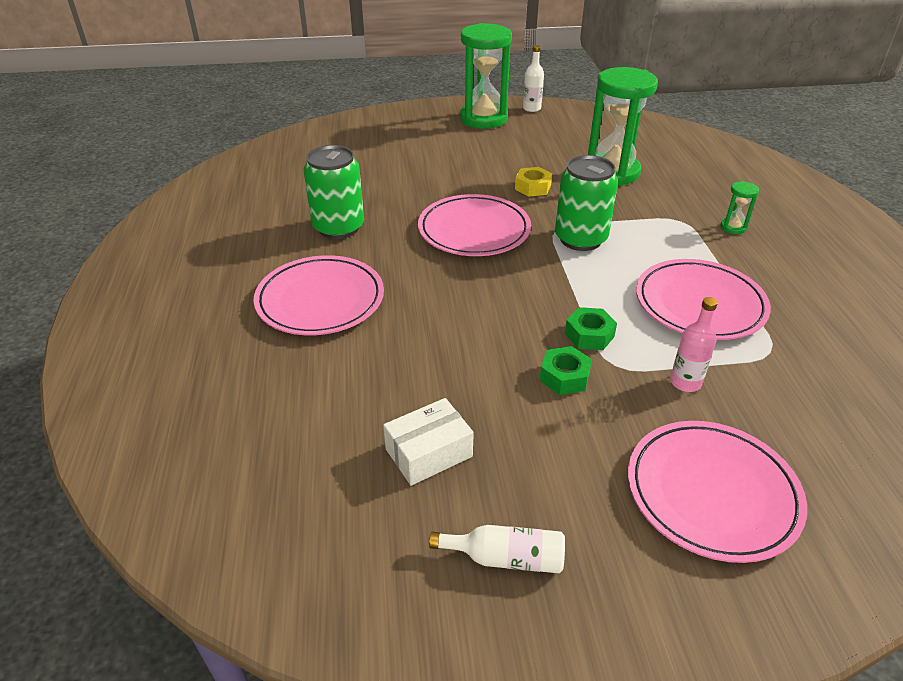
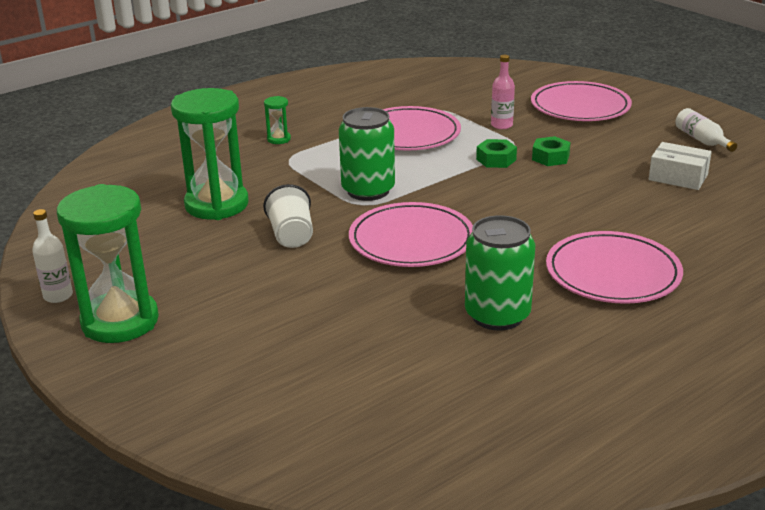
camera: 120 degrees left, 10 degrees down
yellow nut [515,167,552,197] -> white cup [263,184,313,248]

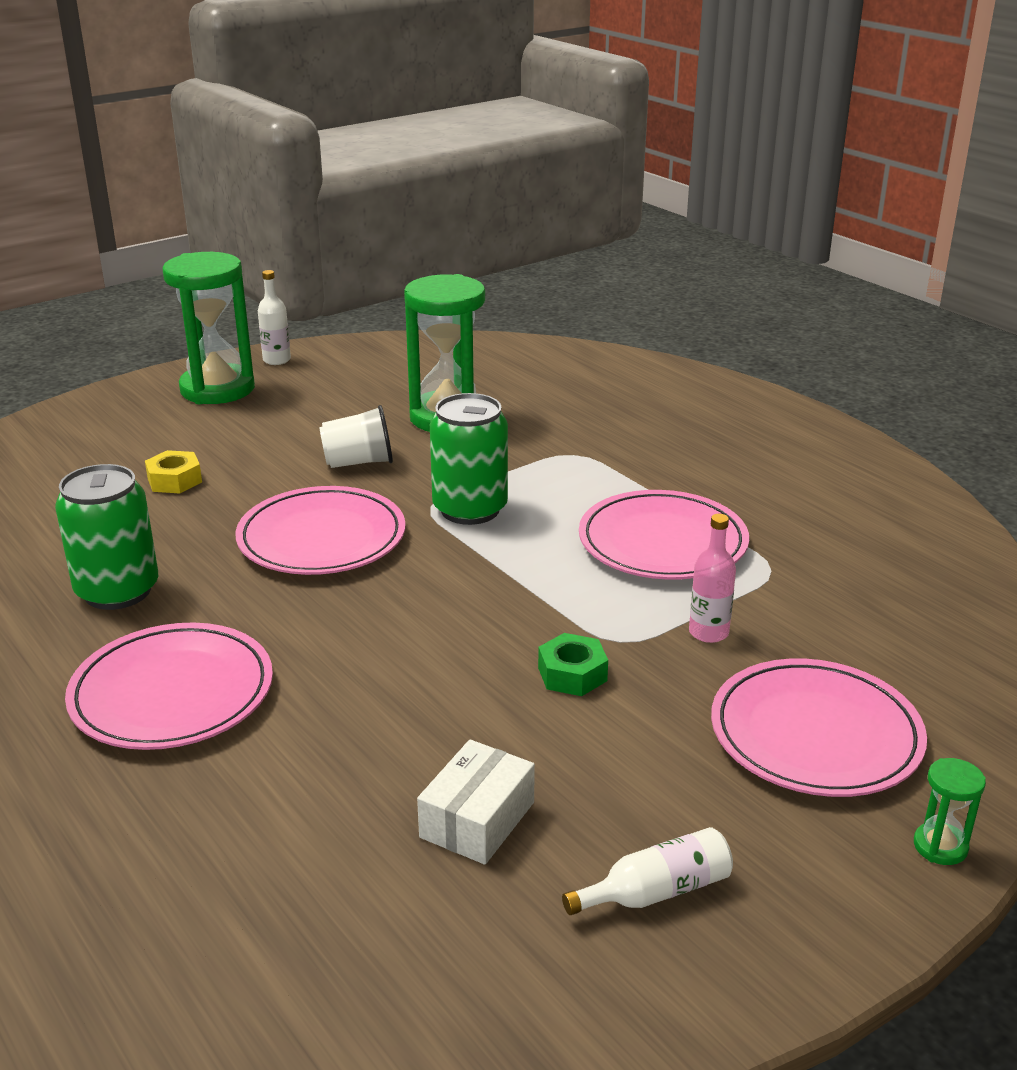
camera: 90 degrees right, 0 degrees up
green hourglass [264,96,291,144] -> green hourglass moved to [914,758,986,865]
green nut [476,139,517,168] -> none
none -> yellow nut [145,450,202,493]

